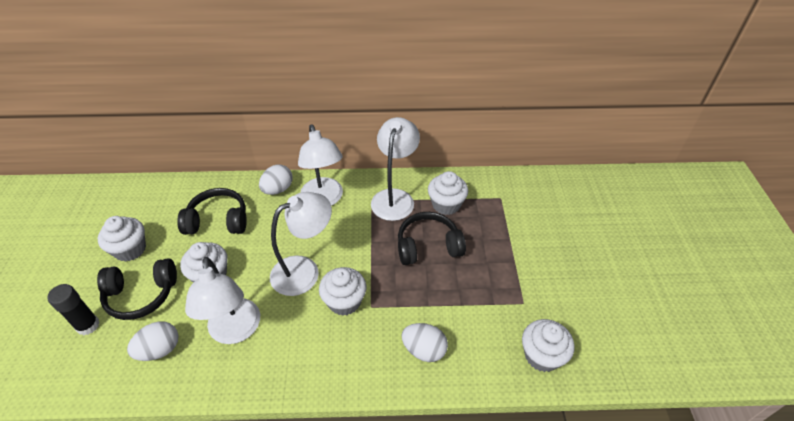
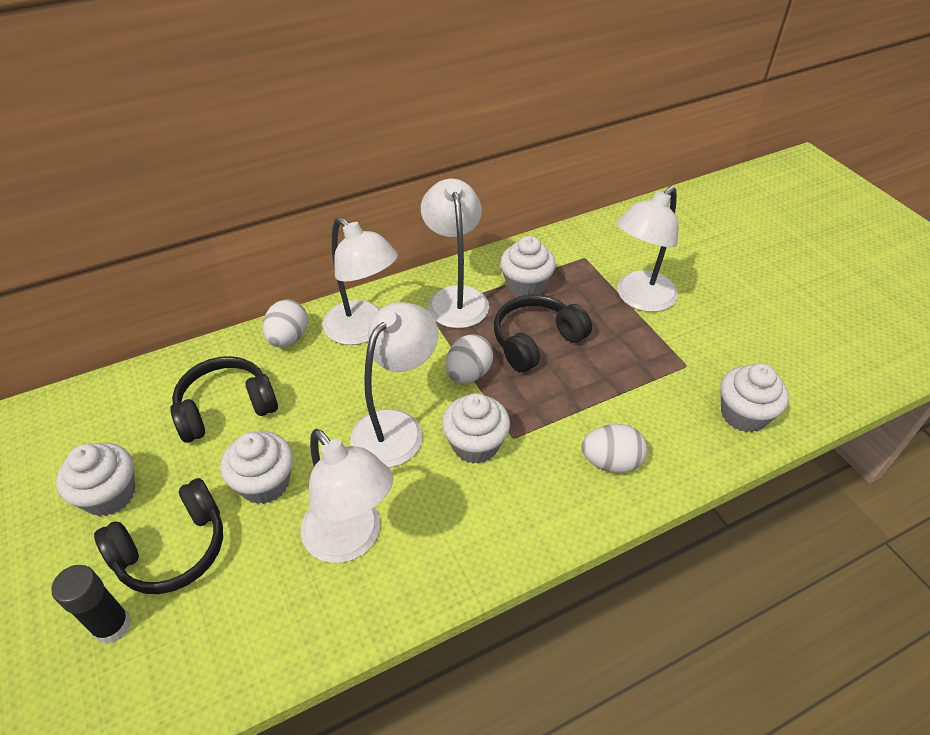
camera: 25 degrees left, 0 degrees up
white egg [127,321,179,361] -> white egg moved to [446,334,493,384]
none -> white lamp [617,186,678,312]

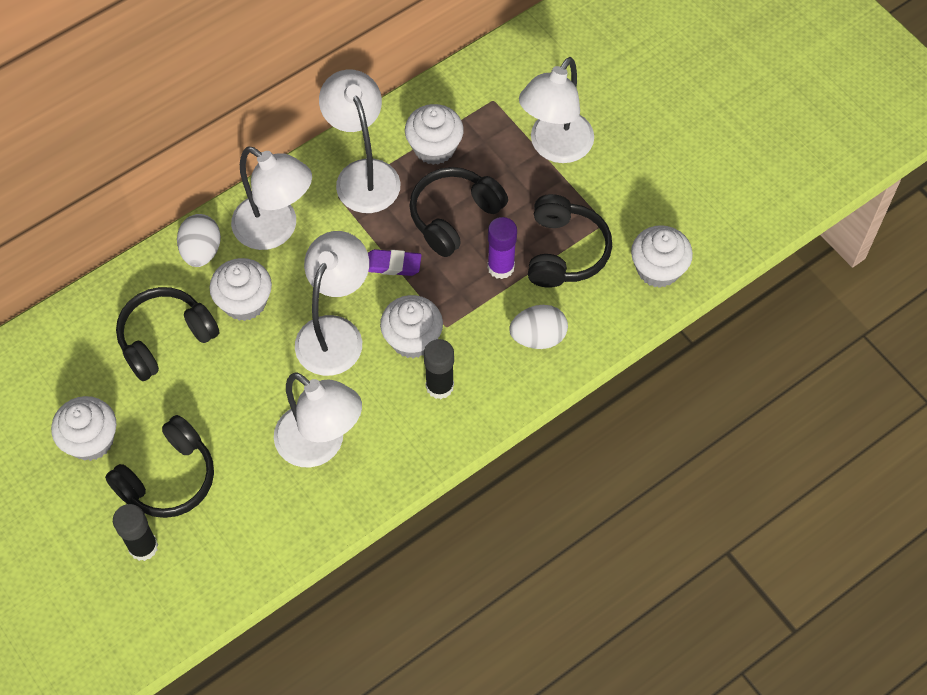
camera: 10 degrees left, 15 degrees up
white cupcake [220,432,293,504] -> white cupcake moved to [210,258,272,321]
white egg [446,334,493,384] -> purple eraser [368,249,421,276]
none -> black glue stick [424,339,454,399]
none -> purple glue stick [487,217,517,279]
none -> black headphones [528,194,612,288]

